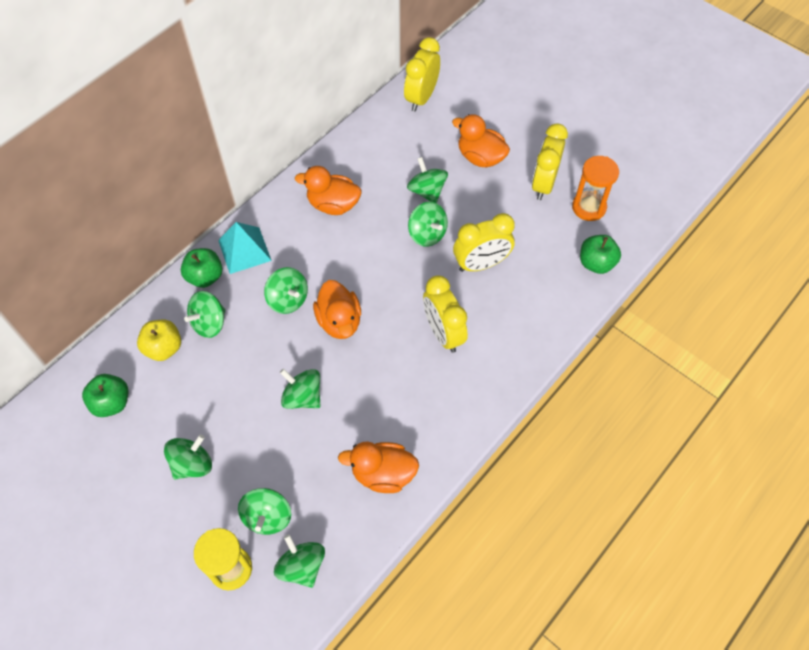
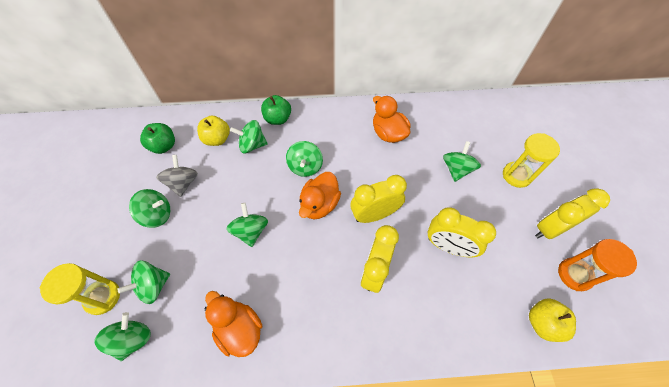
camera: 45 degrees right, 0 degrees up
turquoise pyramid [218,222,272,274] -> none
yellow clock [404,37,440,111] -> yellow clock moved to [350,175,407,223]
green spinning top [408,202,448,247] -> none
orange duck [452,114,510,167] -> yellow hourglass [503,133,560,188]
green apple [580,235,621,274] -> yellow apple [529,298,576,342]
none -> grey spinning top [156,155,198,197]

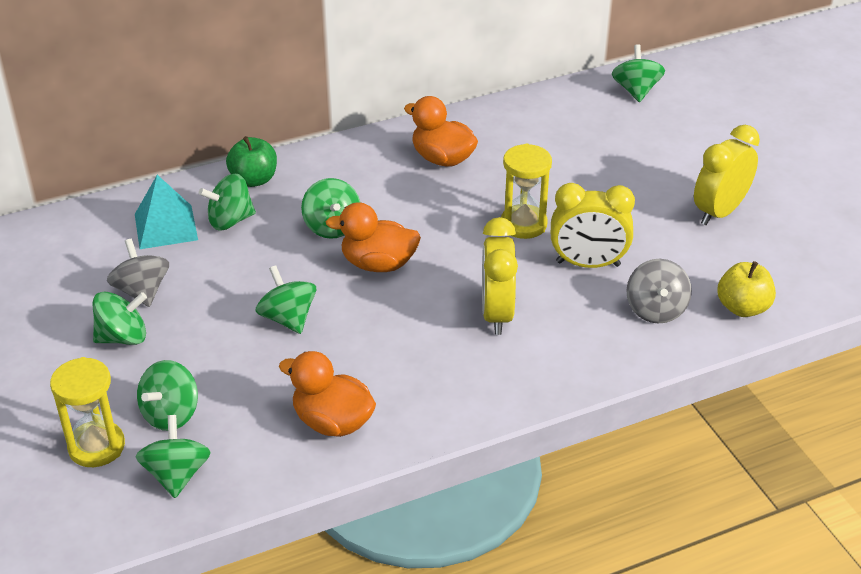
camera: 20 degrees left, 20 degrees down
green apple [140,123,175,154] -> none
yellow apple [197,116,230,146] -> turquoise pyramid [135,175,198,249]
orange duck [299,172,341,219] -> orange duck turned 90 degrees clockwise [326,202,421,272]
yellow clock [350,175,407,223] -> none
green spinning top [443,141,481,182] -> green spinning top moved to [612,44,665,102]
yellow hourglass [503,133,560,188] -> yellow hourglass moved to [501,144,552,239]
orange hourglass [558,239,637,291] -> none
none -> grey spinning top [626,259,692,323]

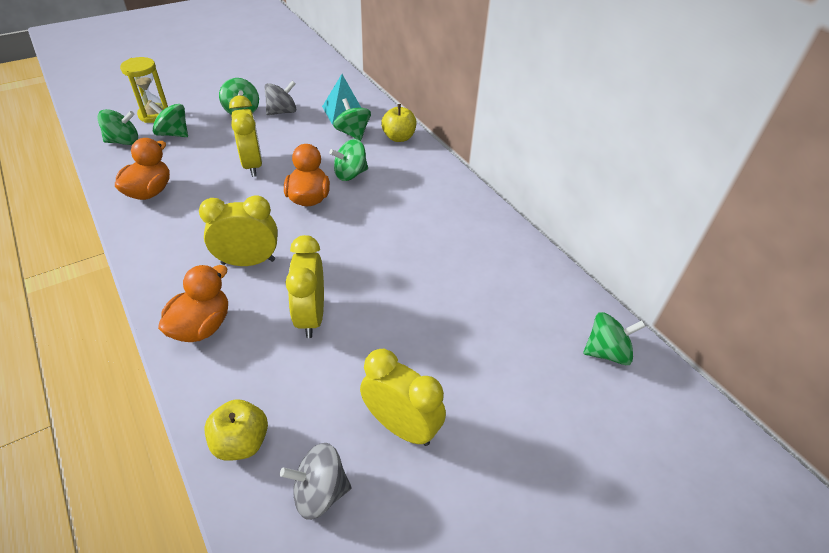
camera: 80 degrees right, 5 degrees up
green apple [226,136,277,187] -> yellow apple [381,104,417,142]
green spinning top [256,265,316,334] -> yellow clock [229,95,262,177]
orange duck [404,96,478,167] -> orange duck moved to [158,265,228,342]
yellow hourglass [501,144,552,239] -> none
grey spinning top [626,259,692,323] -> grey spinning top moved to [280,443,352,520]

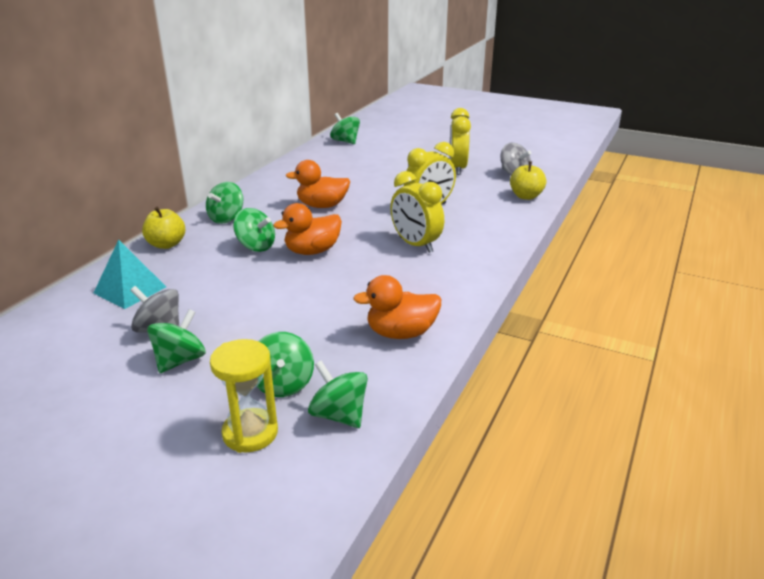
camera: 120 degrees left, 15 degrees down
orange duck [158,265,228,342] -> orange duck moved to [285,160,350,208]
yellow clock [229,95,262,177] -> none
green spinning top [333,98,371,141] -> green spinning top moved to [206,182,243,224]

